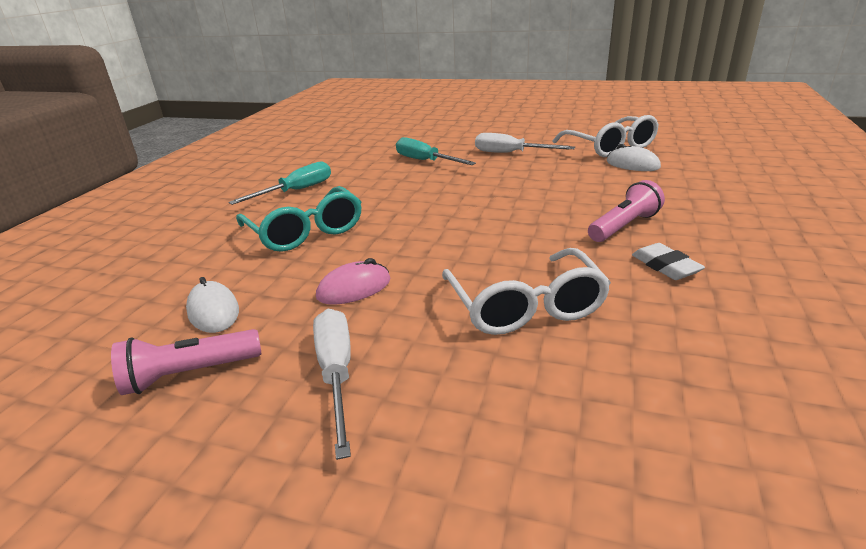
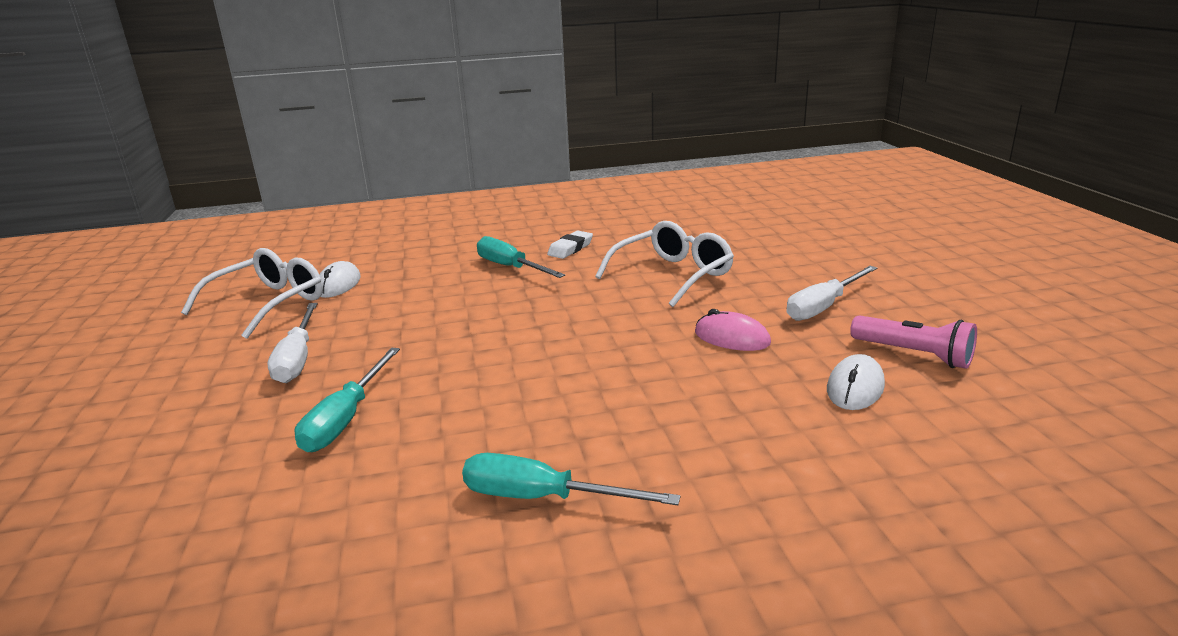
camera: 120 degrees left, 5 degrees down
turquoise glasses [236,186,362,252] -> none
pink flashlight [588,180,665,242] -> turquoise screwdriver [477,236,565,278]

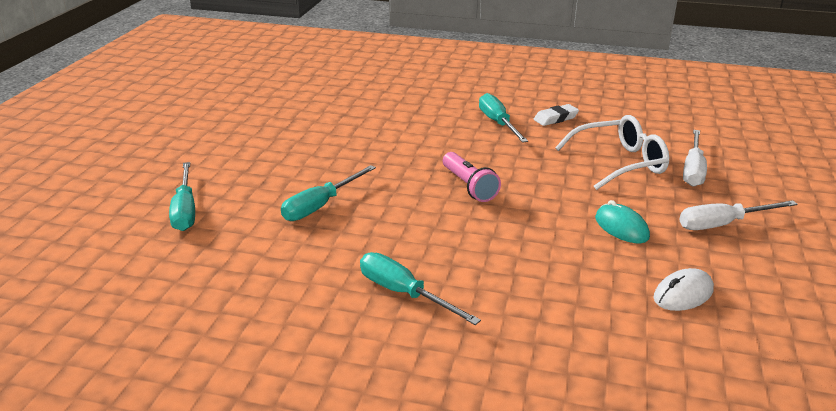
camera: 25 degrees right, 5 degrees up
white glasses [181,248,323,339] -> none
white screwdriver [268,303,318,383] -> white screwdriver moved to [683,130,707,187]
white mouse [319,261,361,298] -> none
pink mouse [695,309,771,351] -> turquoise mouse [595,200,650,243]
pink flashlight [850,315,977,369] -> pink flashlight moved to [443,152,501,202]
none -> turquoise screwdriver [169,162,195,231]

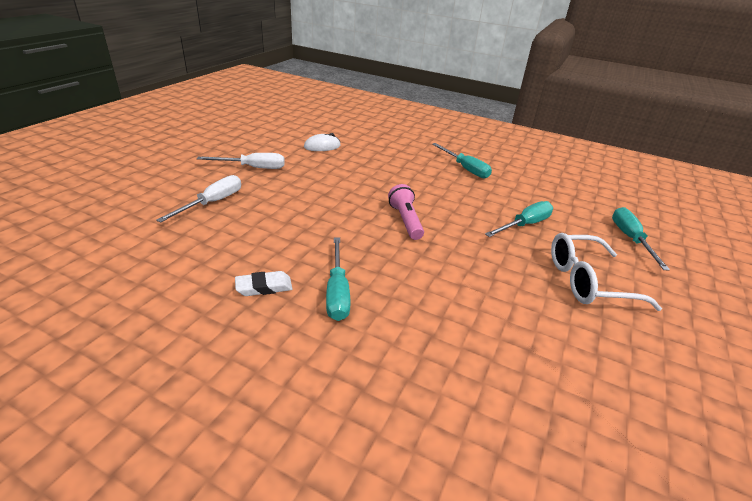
camera: 170 degrees left, 5 degrees up
white glasses [555,115,669,190] -> white glasses moved to [551,233,662,311]
turquoise mouse [595,200,650,243] -> none

